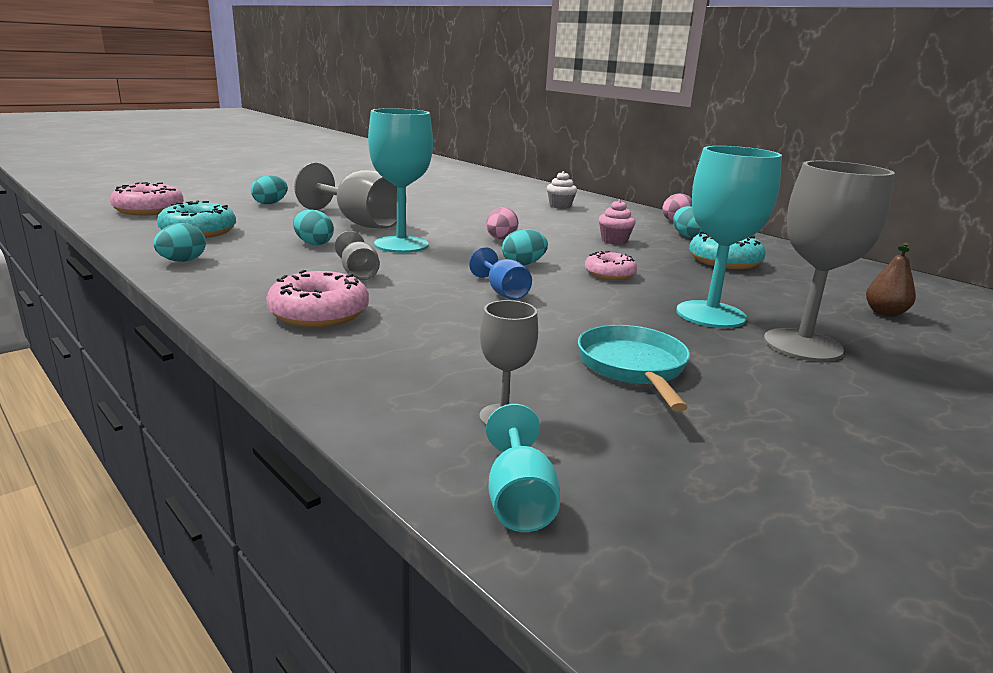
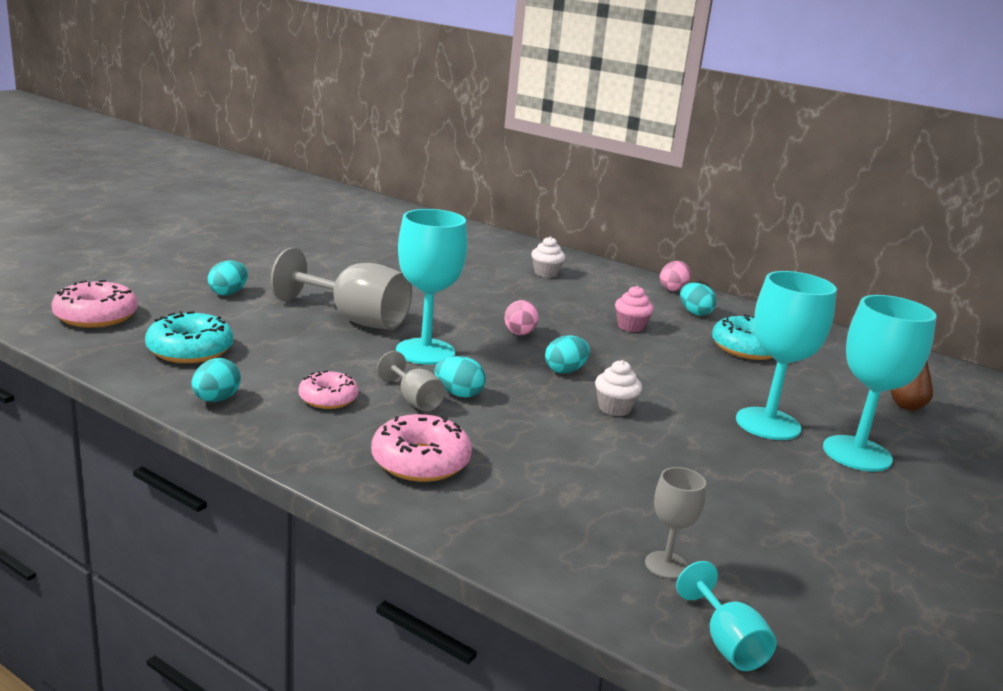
camera: 15 degrees left, 0 degrees up
turquoise egg [293,210,334,245] -> turquoise egg moved to [434,356,486,397]
blue goblet [469,247,532,300] -> none
turquoise pan [578,325,690,412] -> none
pink donut [585,251,637,280] -> pink donut moved to [298,371,358,409]
grey goblet [764,161,895,362] -> turquoise goblet [823,295,937,472]
none -> white cupcake [595,360,642,416]

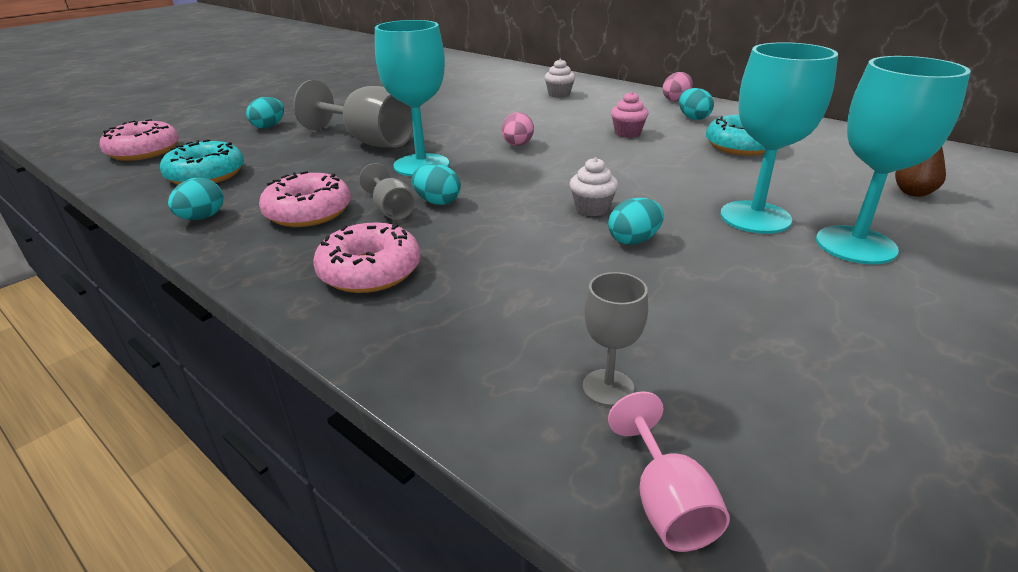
camera: 10 degrees right, 10 degrees up
pink donut [298,371,358,409] -> pink donut [259,171,351,227], size x1.52
turquoise egg [545,335,590,373] -> turquoise egg moved to [608,198,664,245]
turquoise goblet [676,561,777,671] -> pink goblet [608,392,730,552]

